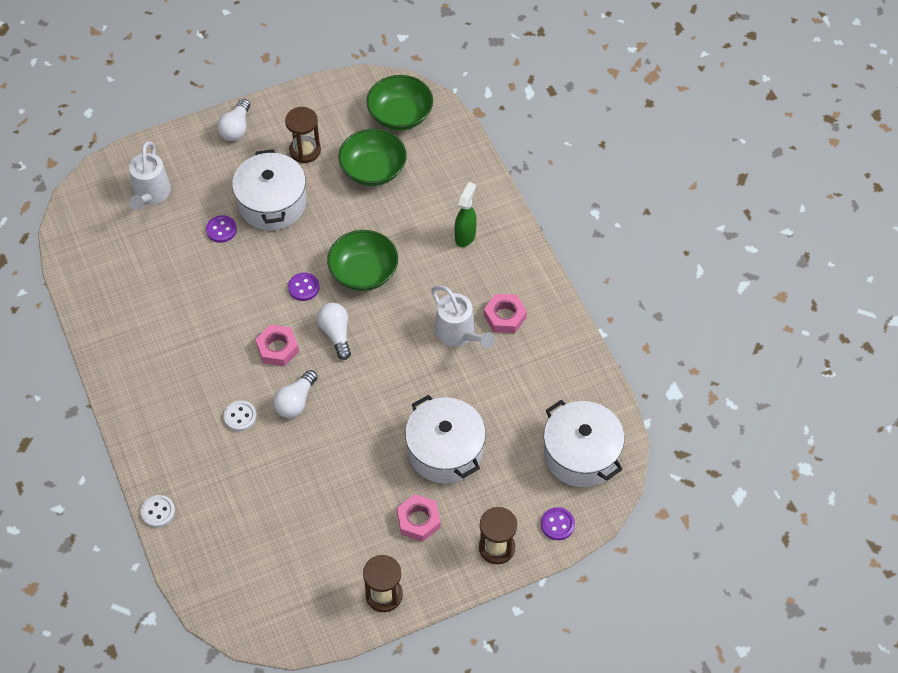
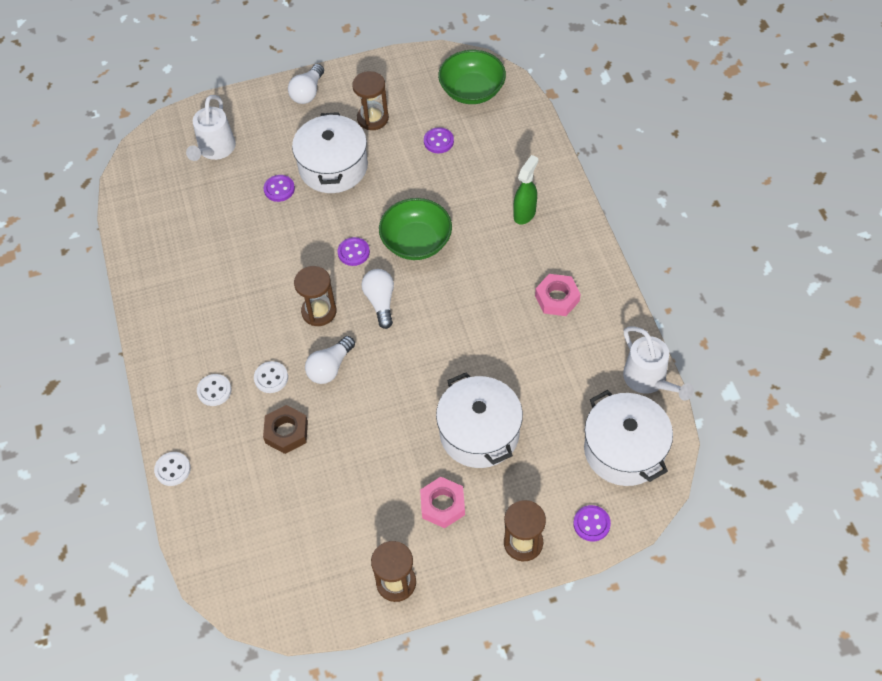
camera: 10 degrees right, 0 degrees up
pink nut [256,325,299,366] -> brown hourglass [294,266,336,326]
green bowl [338,129,407,186] -> purple button [424,127,454,153]
white watering can [431,286,495,348] -> white watering can moved to [623,326,694,401]
none -> white button [197,374,231,406]
none -> brown nut [263,405,308,454]

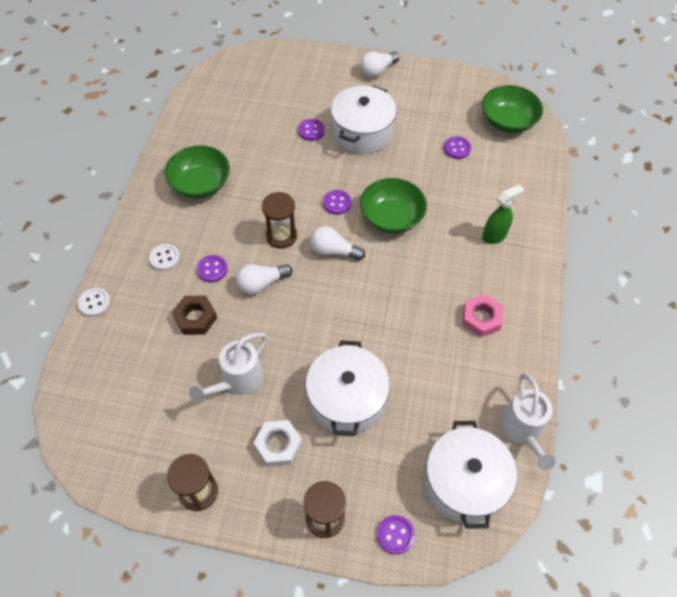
camera: 25 degrees right, 0 degrees up
white watering can [186,95,236,161] -> white watering can moved to [189,333,267,404]
white button [254,361,288,393] -> purple button [197,255,228,282]
brown hourglass [352,71,389,130] -> none
white light bulb [361,269,394,329] -> white light bulb turned 90 degrees counterclockwise [310,226,365,260]
pink nut [420,477,465,528] -> white nut [254,420,302,467]
none -> green bowl [164,146,230,199]

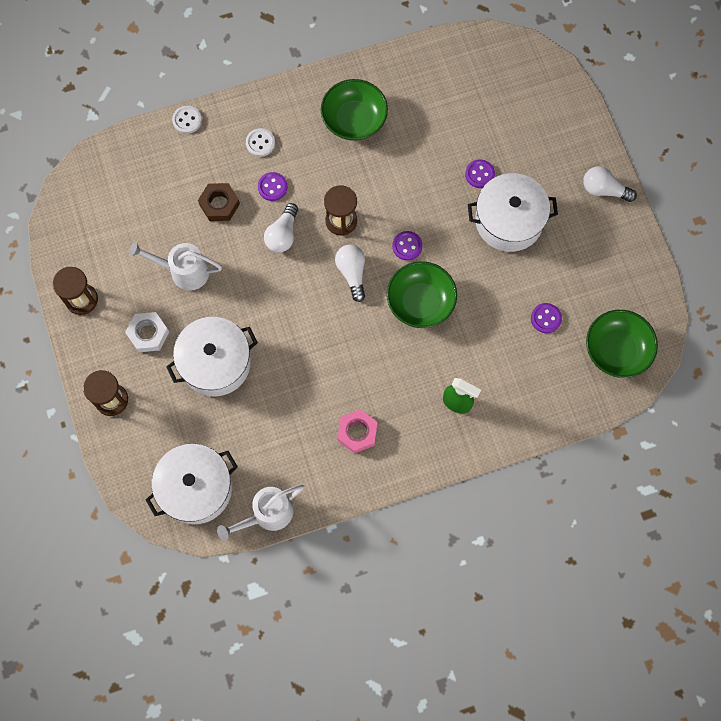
camera: 60 degrees right, 15 degrees up
white light bulb [236,264,292,295] -> white light bulb turned 105 degrees counterclockwise [264,203,298,253]
purple button [377,515,415,555] -> none

